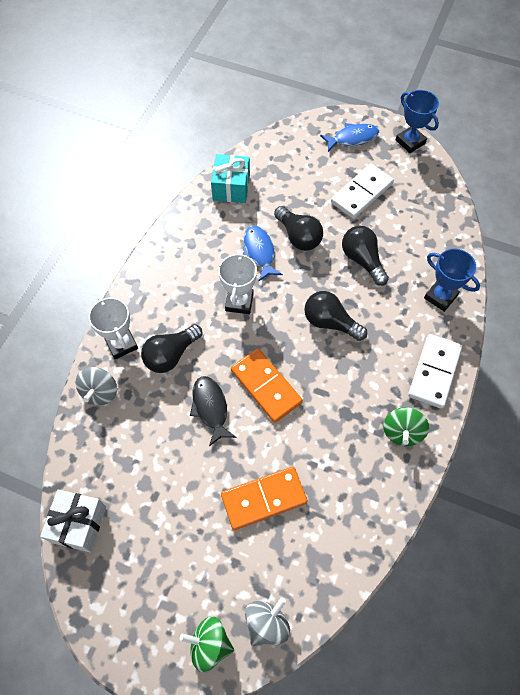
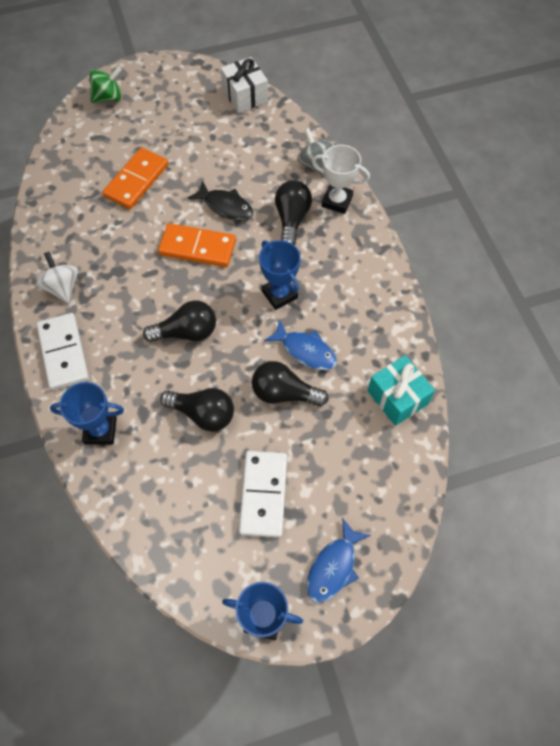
camera: 140 degrees right, 0 degrees up
white trophy [218,251,257,314] -> blue trophy [259,240,301,310]
grey spinning top [245,597,290,646] -> none
green spinning top [383,407,429,446] -> white spinning top [36,252,78,303]

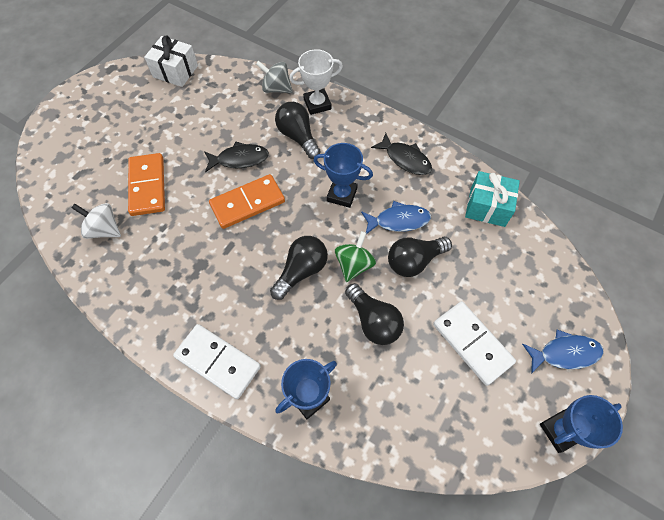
camera: 40 degrees left, 0 degrees up
white spinning top [36,252,78,303] -> white spinning top moved to [71,203,121,239]
green spinning top [90,67,122,103] -> green spinning top moved to [335,231,376,282]
black light bulb [160,388,234,432] -> black light bulb turned 75 degrees clockwise [345,283,404,345]
blue fish [306,518,371,603] -> blue fish turned 90 degrees counterclockwise [522,330,604,374]
none -> black fish [371,133,432,175]

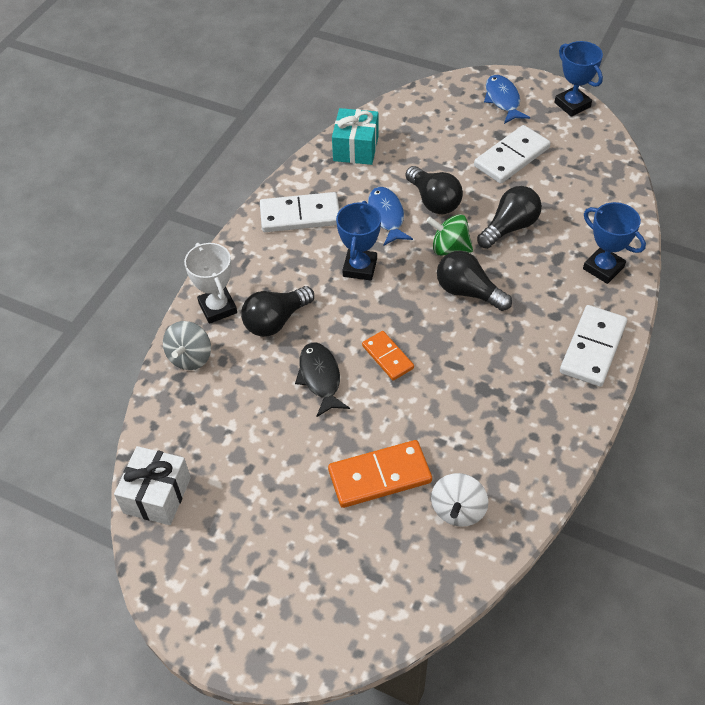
camera: 95 degrees left, 10 degrees down
orange domino [209,174,285,229] -> orange domino [362,331,414,380], size x0.62
black fish [371,133,432,175] -> white domino [260,192,340,232]

